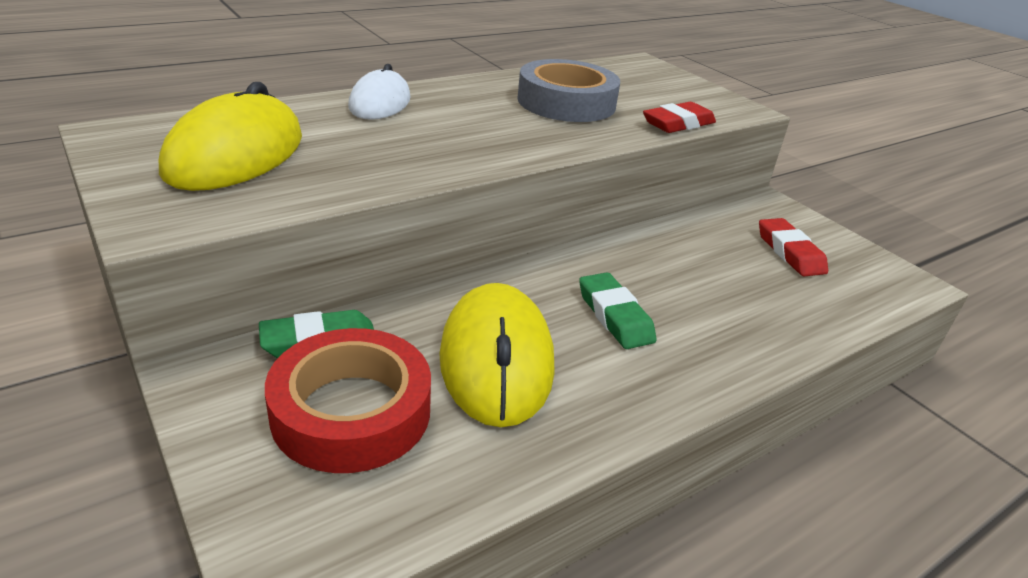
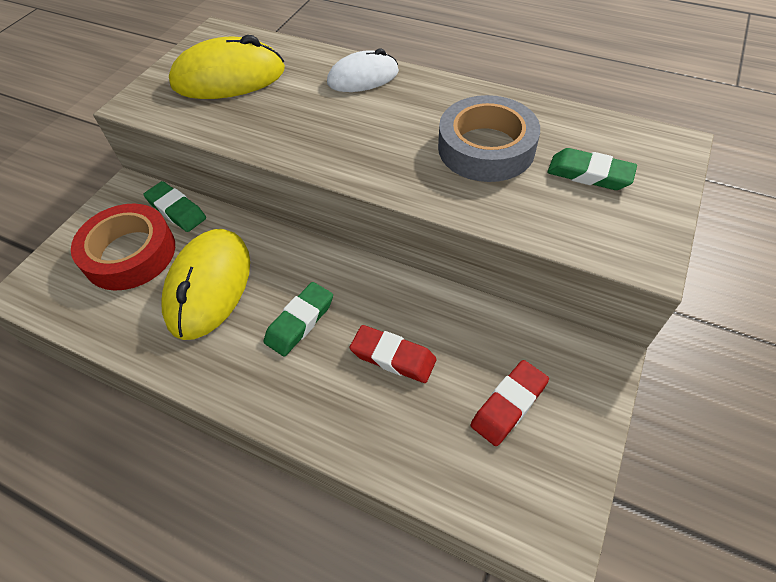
camera: 65 degrees right, 20 degrees up
yellow mouse [439,283,554,427] -> yellow mouse turned 45 degrees counterclockwise [161,229,250,340]
red eraser [643,102,716,133] -> red eraser moved to [350,325,436,383]
none -> green eraser [547,148,637,190]

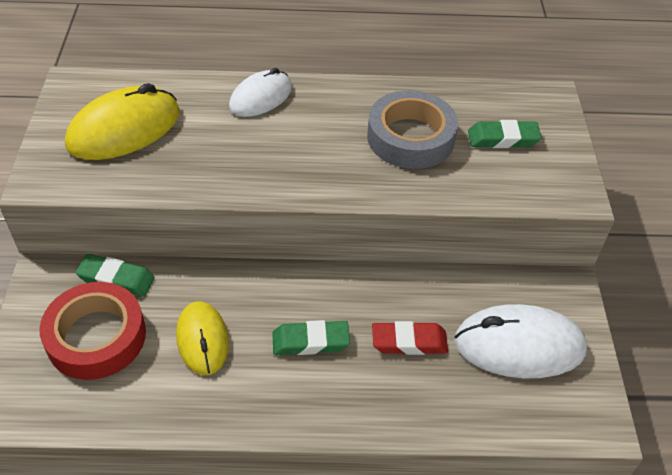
camera: 30 degrees left, 5 degrees down
yellow mouse [161,229,250,340] -> yellow mouse [176,301,229,375], size x0.64
green eraser [264,282,333,357] -> green eraser turned 75 degrees clockwise [272,320,350,355]
red eraser [471,360,549,446] -> white mouse [454,304,587,378]

